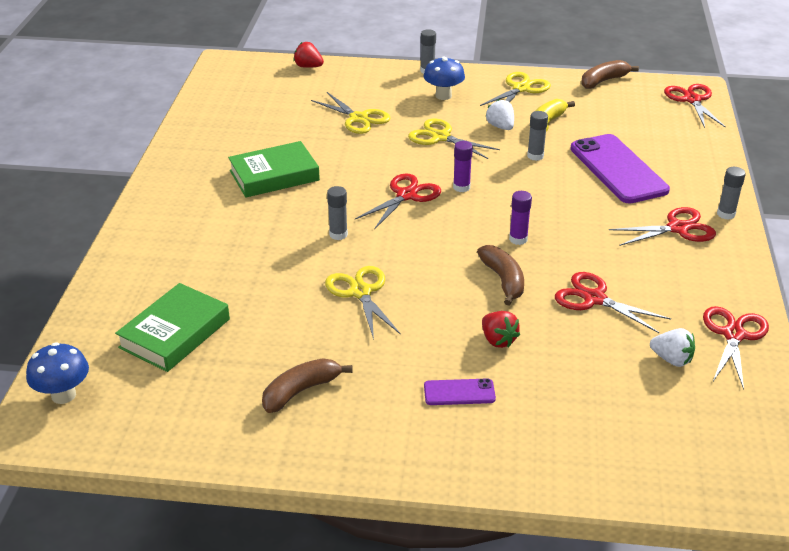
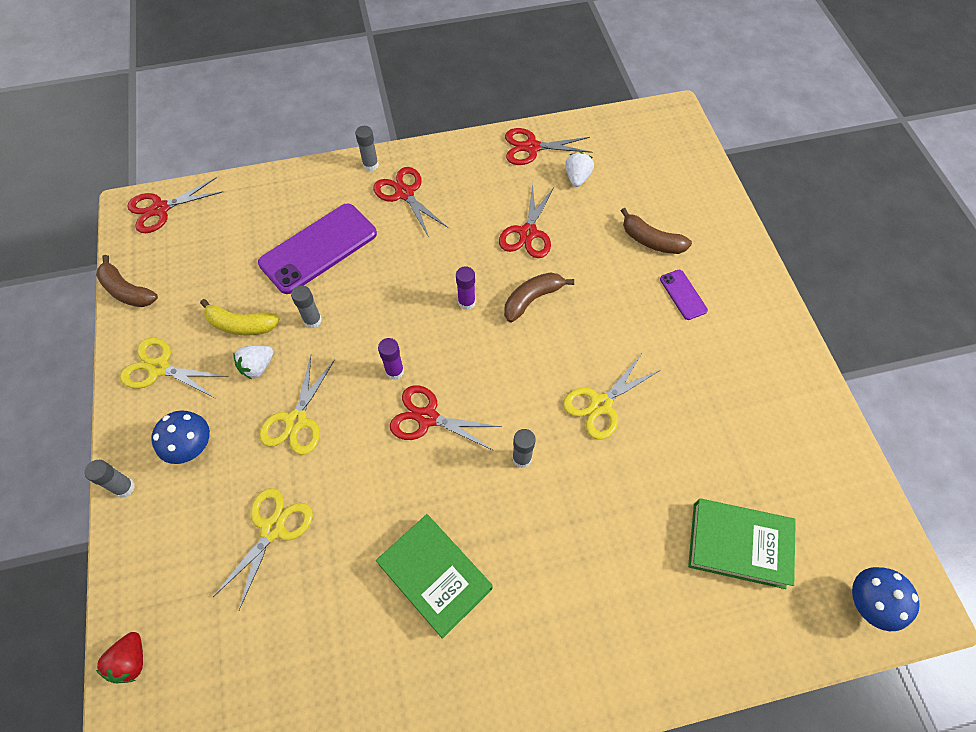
camera: 110 degrees left, 25 degrees up
brown banana [262,358,353,413] -> brown banana moved to [621,208,692,254]
red strawberry [482,311,520,348] -> none

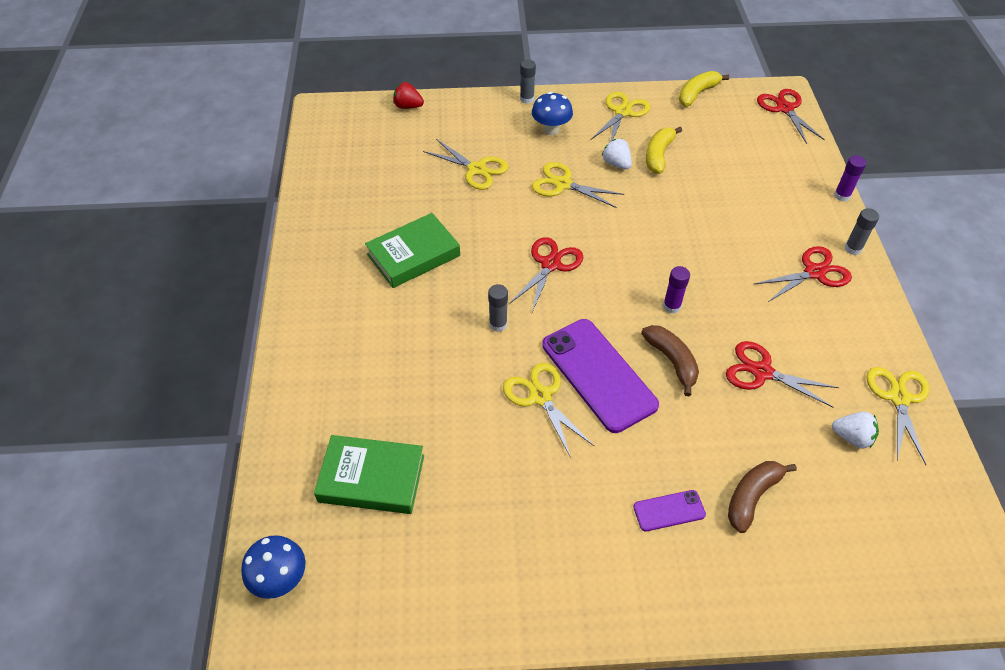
camera: 100 degrees right, 10 degrees down
brown banana [96,255,158,307] -> yellow banana [679,71,729,106]
purple phone [258,204,377,294] -> purple phone moved to [542,319,659,433]
grey glue stick [291,285,322,329] -> none
purple glue stick [378,338,404,380] -> purple glue stick moved to [834,156,866,202]
red scissors [505,128,592,165] -> yellow scissors [867,367,929,465]
green book [688,498,796,589] -> green book turned 75 degrees clockwise [314,435,424,514]

